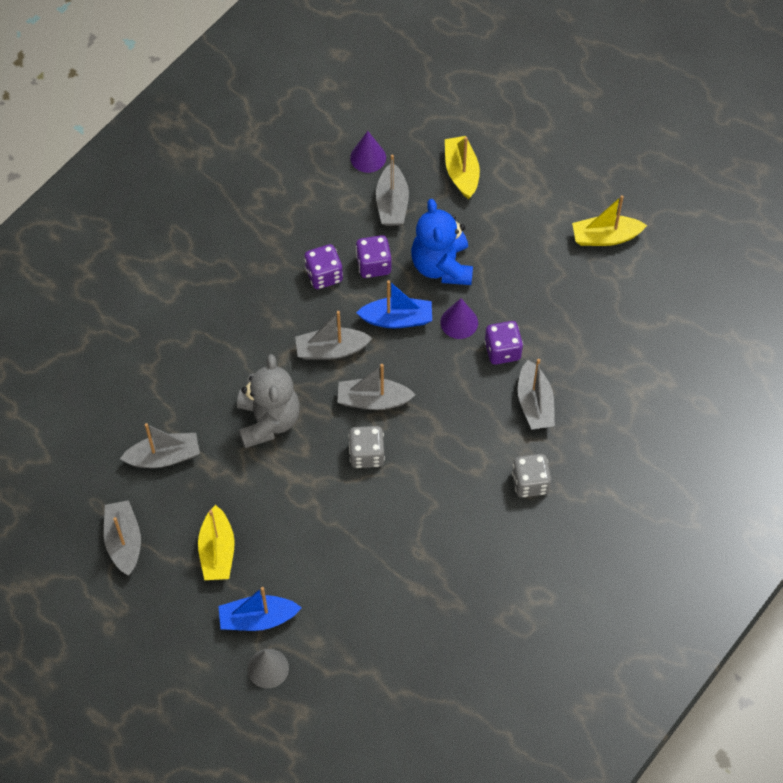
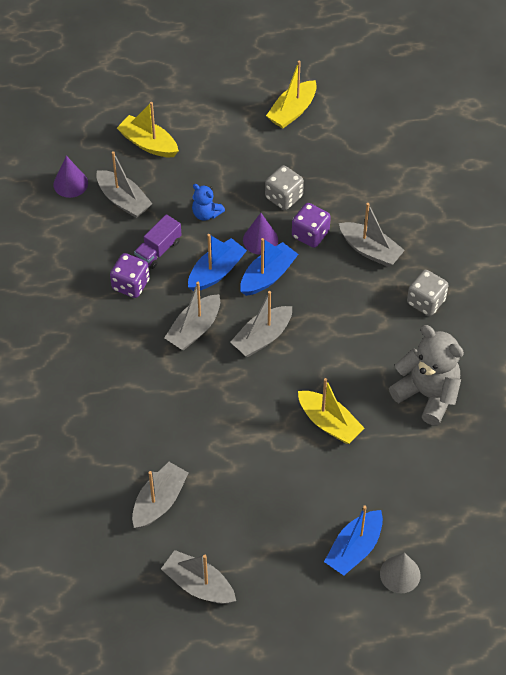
camera: 45 degrees left, 5 degrees down
yellow boat [198,505,235,580] -> yellow boat moved to [298,378,364,444]
grey teddy bear [237,354,300,448] -> grey teddy bear moved to [389,325,464,425]
grey dice [348,426,385,468] -> grey dice moved to [265,165,304,210]
purple dice [356,235,391,278] -> purple truck [134,214,181,269]
blue teddy bear [411,199,473,285] -> blue teddy bear [192,184,225,221], size x0.51
none -> blue boat [240,238,299,296]

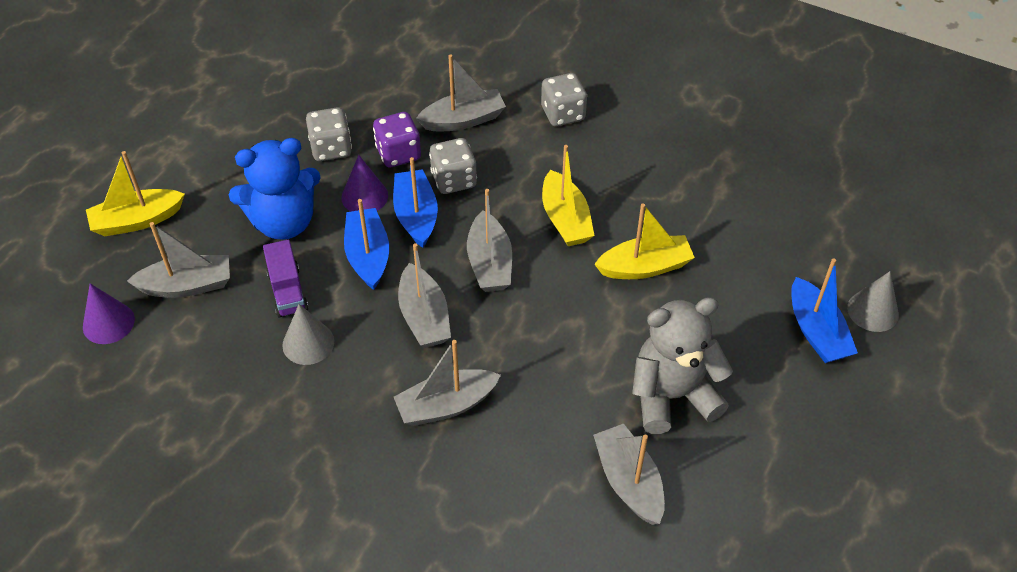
camera: 55 degrees left, 5 degrees down
purple dice [110,253,150,298] -> grey cone [282,304,334,365]
grey boat [161,550,236,604] -> grey boat moved to [394,340,501,426]
blue teddy bear [192,184,225,221] -> blue teddy bear [229,138,321,240], size x1.96
yellow boat [266,61,317,129] -> yellow boat moved to [542,145,595,246]
grey teddy bear [389,325,464,425] -> grey teddy bear moved to [632,297,733,434]
none -> grey dice [429,138,477,194]

